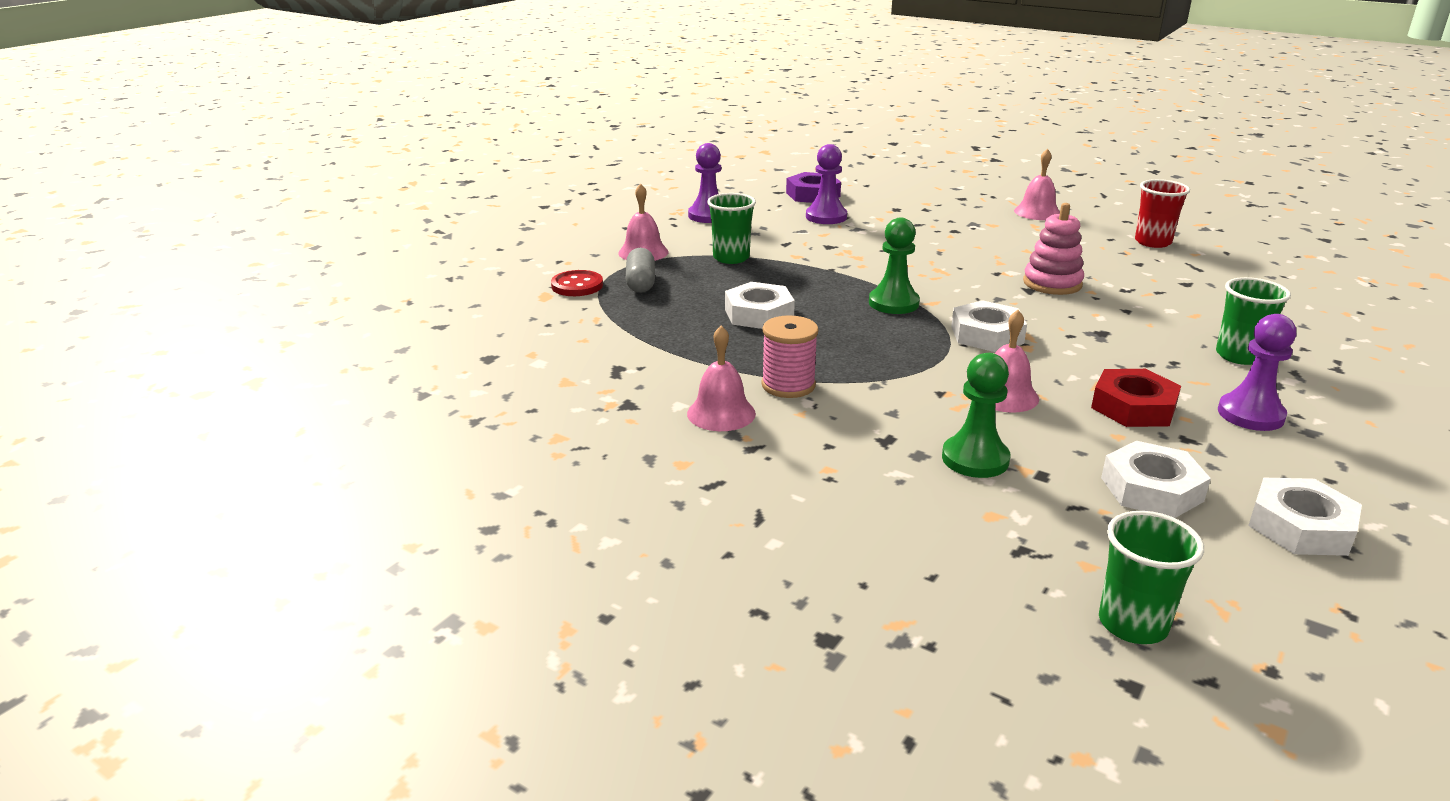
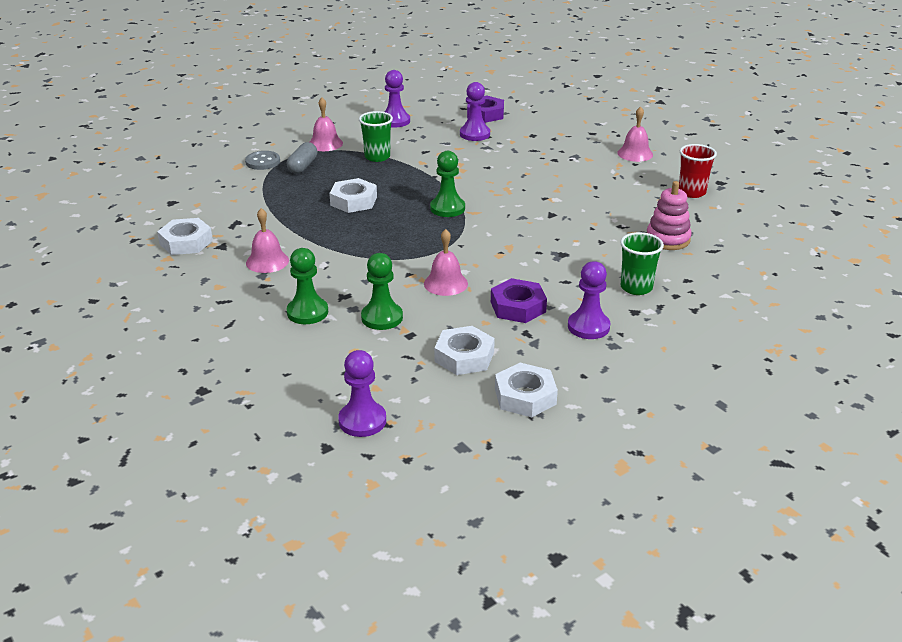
camera: 20 degrees right, 5 degrees up
red button [551,270,603,296] -> grey button [245,151,280,170]
pink spool [761,315,819,398] -> none
white nut [951,300,1027,352] -> white nut moved to [157,218,213,255]
pink stacking toy [1023,203,1084,295] -> pink stacking toy moved to [647,181,692,250]
red nut [1091,369,1181,427] -> purple nut [491,278,547,323]
green cup [1099,511,1204,644] -> purple pawn [338,350,386,437]
none -> green pawn [287,248,328,324]

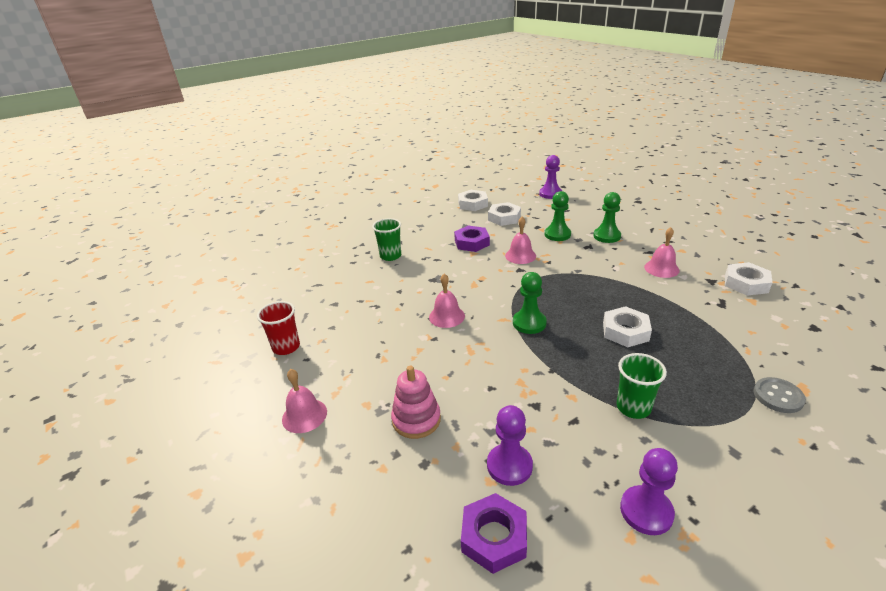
camera: 175 degrees left, 0 degrees up
grey capsule [287,142,317,174] -> none
pink bell [310,97,343,151] -> pink bell moved to [429,274,465,328]
purple pawn [568,261,610,339] -> none
pink stacking toy [647,181,692,250] -> pink stacking toy moved to [391,366,441,439]

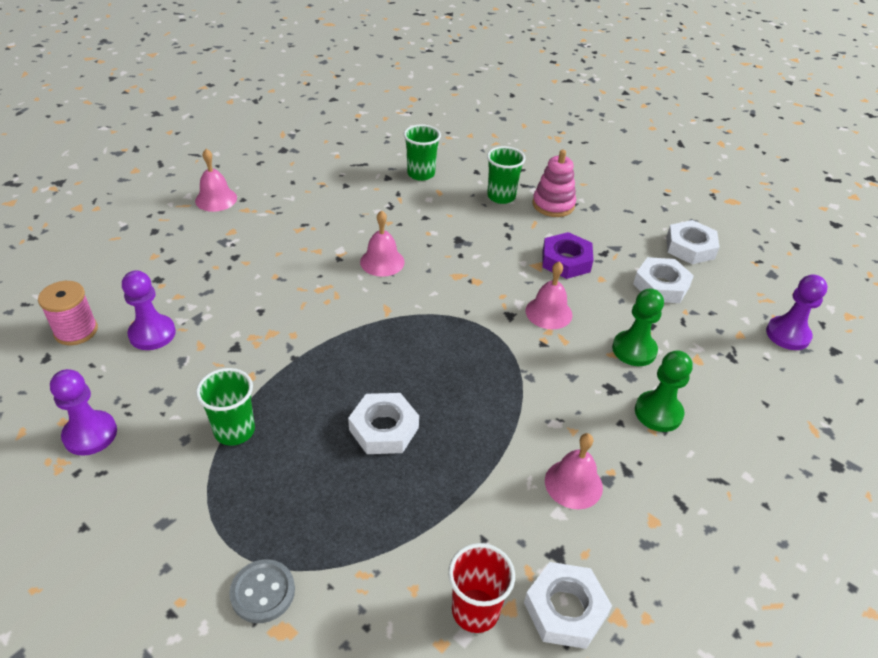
camera: 70 degrees right, 10 degrees up
red cup [257,301,300,355] -> red cup moved to [448,543,515,633]
pink stacking toy [391,366,441,439] -> pink stacking toy moved to [532,150,576,217]
purple nut [461,493,527,574] -> pink spool [38,281,98,345]
green pawn [513,272,547,334] -> none
none -> green cup [404,124,441,181]

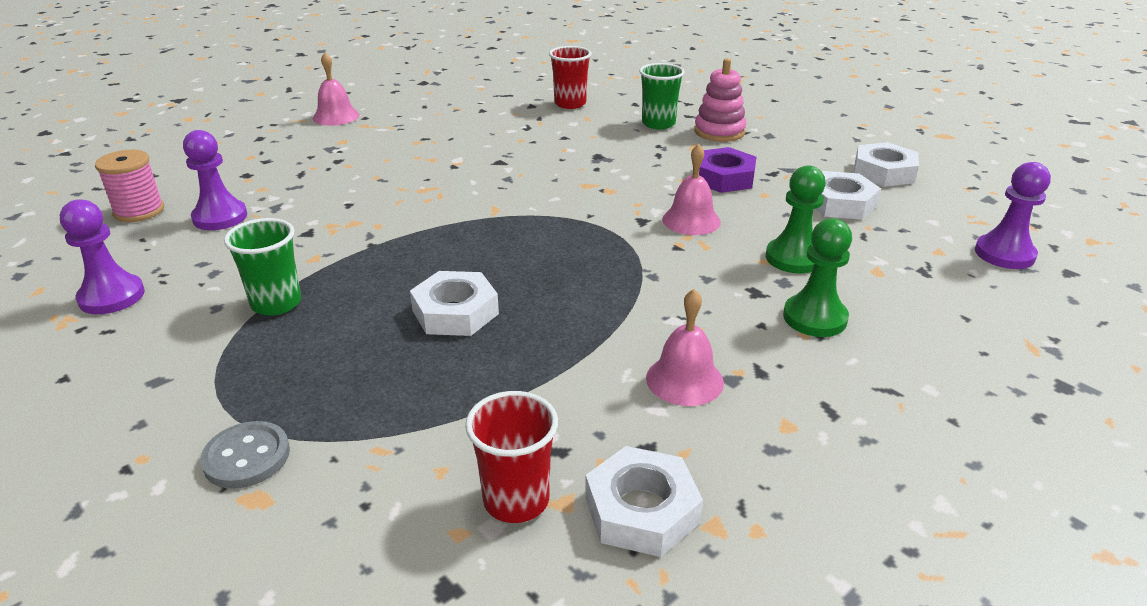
camera: 10 degrees right, 10 degrees down
pink bell [360,210,405,277] -> none
green cup [404,124,441,181] -> red cup [549,46,592,109]

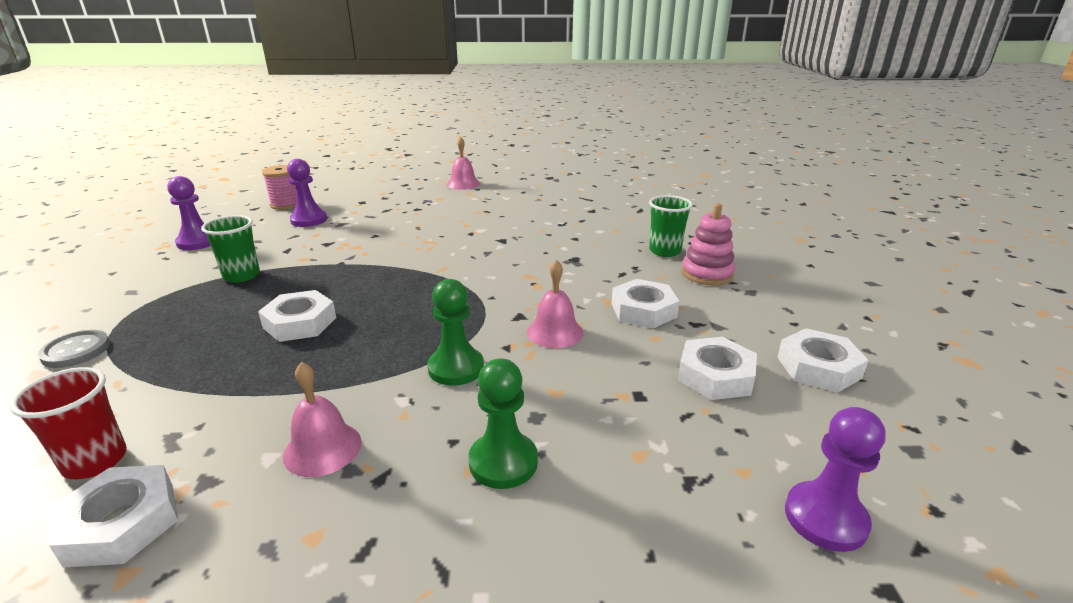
camera: 40 degrees right, 5 degrees down
red cup [549,46,592,109] -> none
purple nut [699,147,757,193] -> white nut [612,279,679,328]
green pawn [766,165,826,273] -> green pawn moved to [427,279,484,386]

